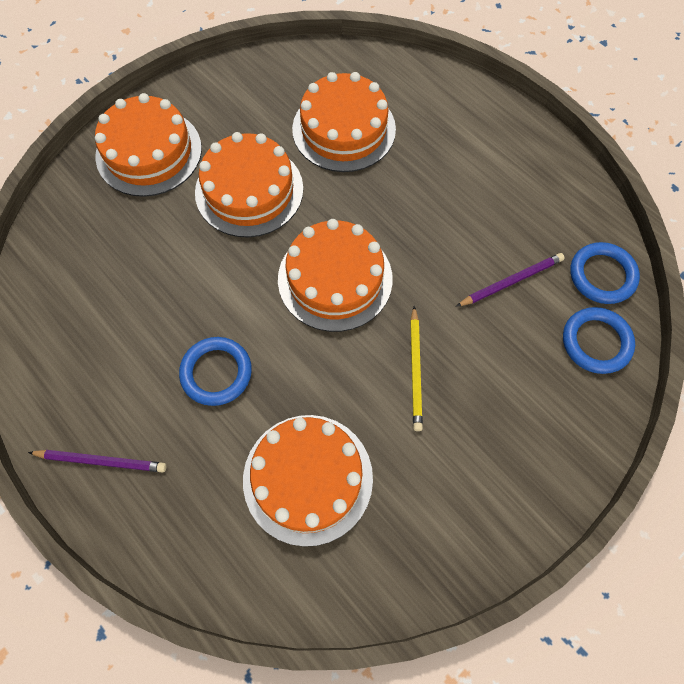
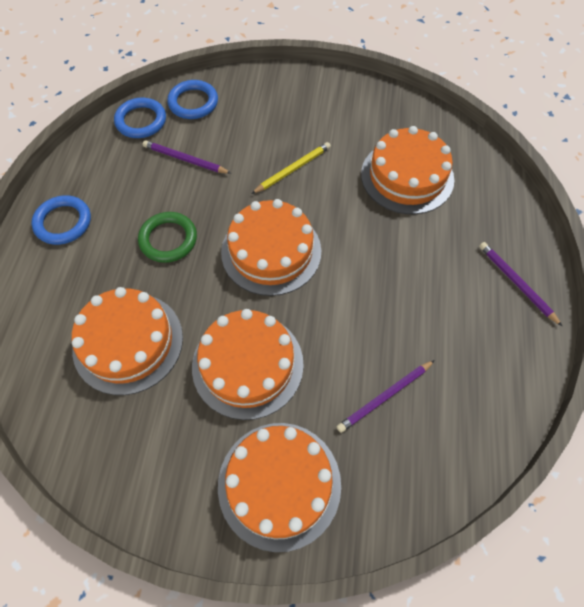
camera: 130 degrees left, 5 degrees down
blue ring [179,337,252,406] -> blue ring moved to [31,195,91,245]
none -> green ring [138,212,197,263]
none -> purple pencil [336,360,435,433]

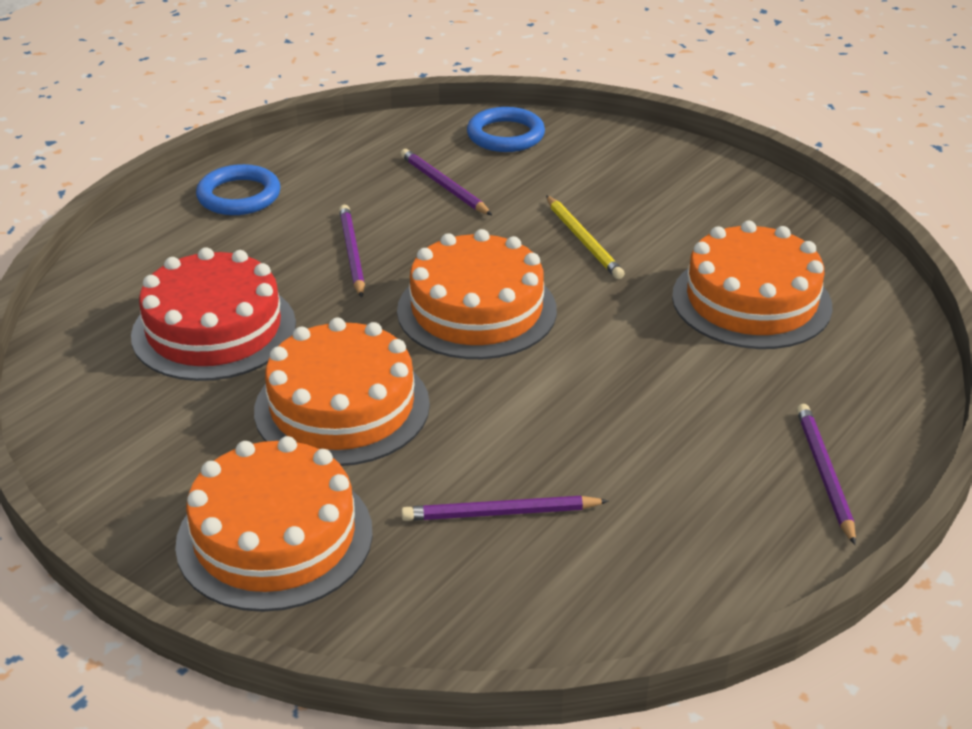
camera: 30 degrees right, 25 degrees down
orange cake [72,287,183,395] -> red cake [131,247,296,381]
blue ring [114,98,166,138] -> none
green ring [138,212,197,263] -> purple pencil [339,205,365,298]
yellow pencil [251,142,331,194] -> yellow pencil turned 75 degrees clockwise [546,195,625,279]

